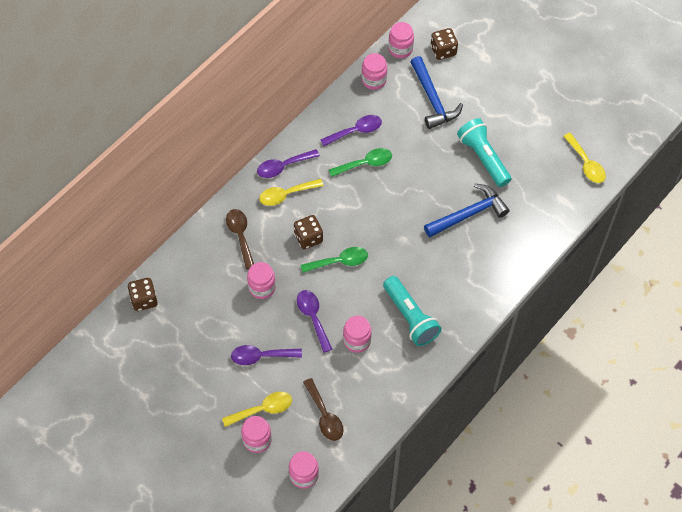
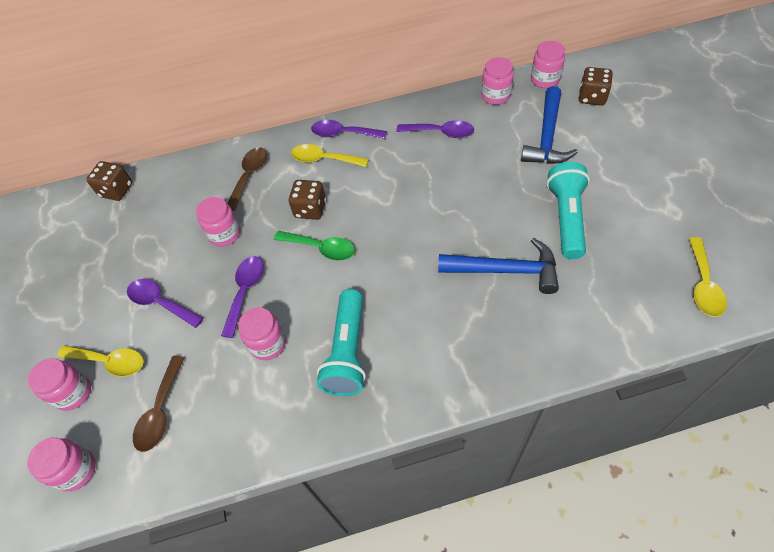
camera: 40 degrees right, 5 degrees down
green spoon [329,148,392,177] -> none

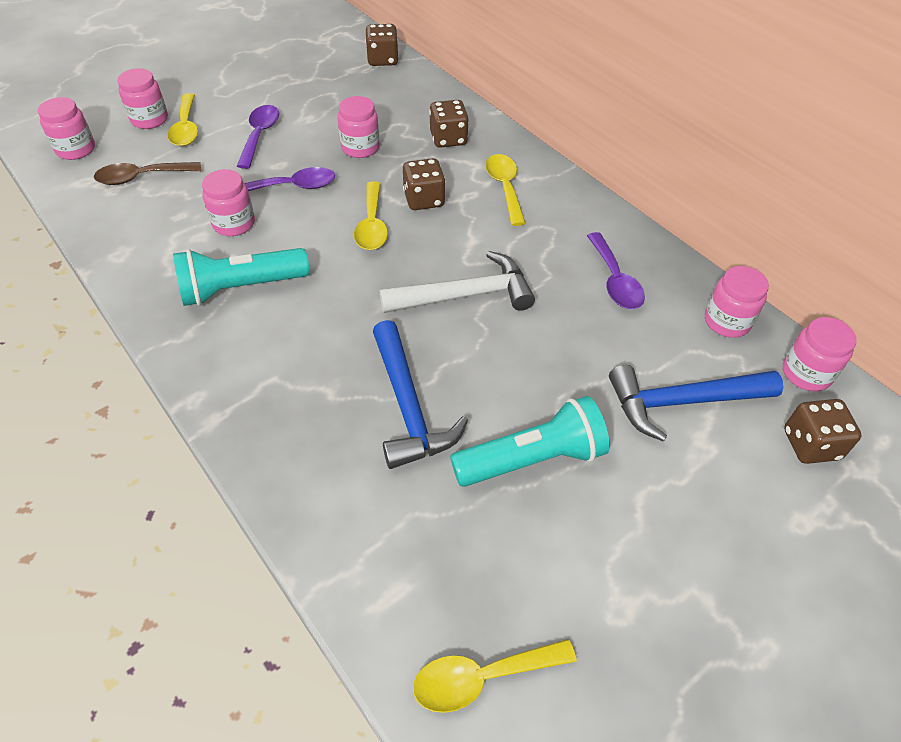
camera: 60 degrees right, 5 degrees down
brown spoon [227,147,267,211] -> brown dice [429,100,469,148]
green spoon [274,231,355,261] -> yellow spoon [354,181,388,250]
purple spoon [311,120,387,139] -> none
none -> white hammer [380,251,535,313]

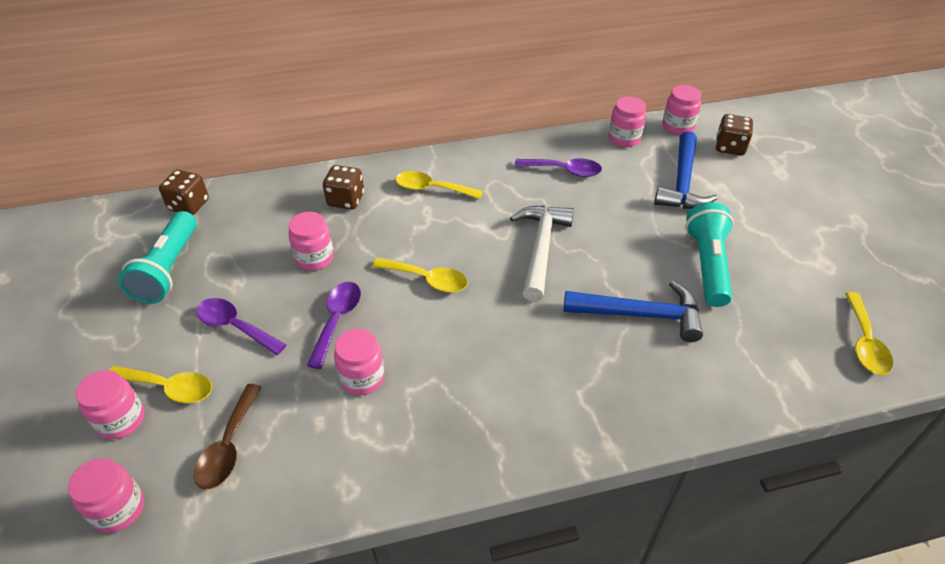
camera: 65 degrees left, 5 degrees down
turquoise flashlight [173,248,310,306] -> turquoise flashlight moved to [118,211,197,304]
brown dice [403,158,446,210] -> none

